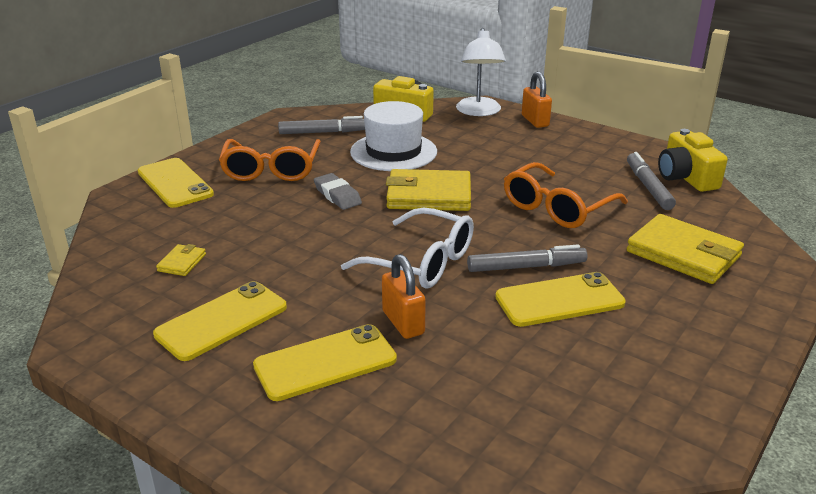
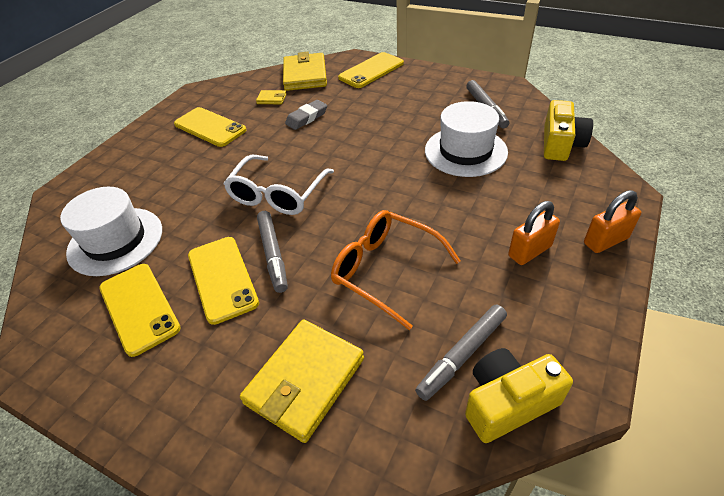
camera: 85 degrees right, 15 degrees up
orange glasses [219,139,321,181] -> none
yellow phone [253,324,397,401] -> yellow phone moved to [99,264,181,357]
grey eraser [314,173,362,210] -> grey eraser moved to [285,100,327,130]
orange padlock [382,254,426,339] -> orange padlock moved to [508,201,560,265]
yellow wallet [386,169,471,211] -> yellow wallet moved to [283,52,327,91]
white lamp [456,28,506,116] -> none
grey marker [627,152,676,210] -> grey marker turned 150 degrees clockwise [415,305,507,401]
none -> white hat [60,187,162,276]

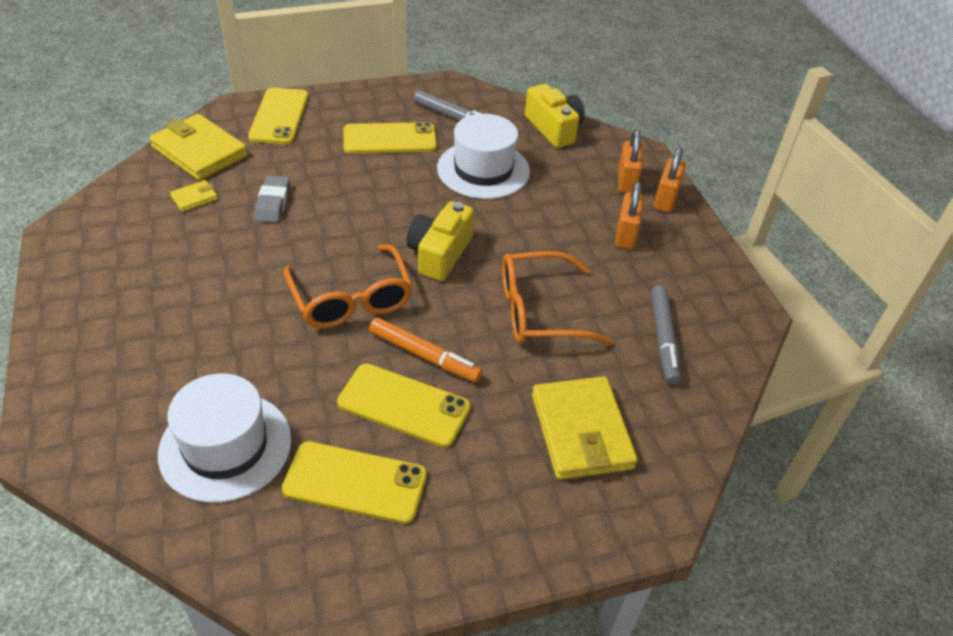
camera: 50 degrees left, 0 degrees up
yellow phone [174,107,246,147] -> yellow phone moved to [343,122,437,154]
white glasses [223,155,334,215] -> orange glasses [284,244,413,328]
grey marker [257,211,288,293] -> orange marker [369,317,483,382]
yellow camera [465,348,573,443] -> yellow camera moved to [407,201,474,281]
none -> orange padlock [618,129,642,193]

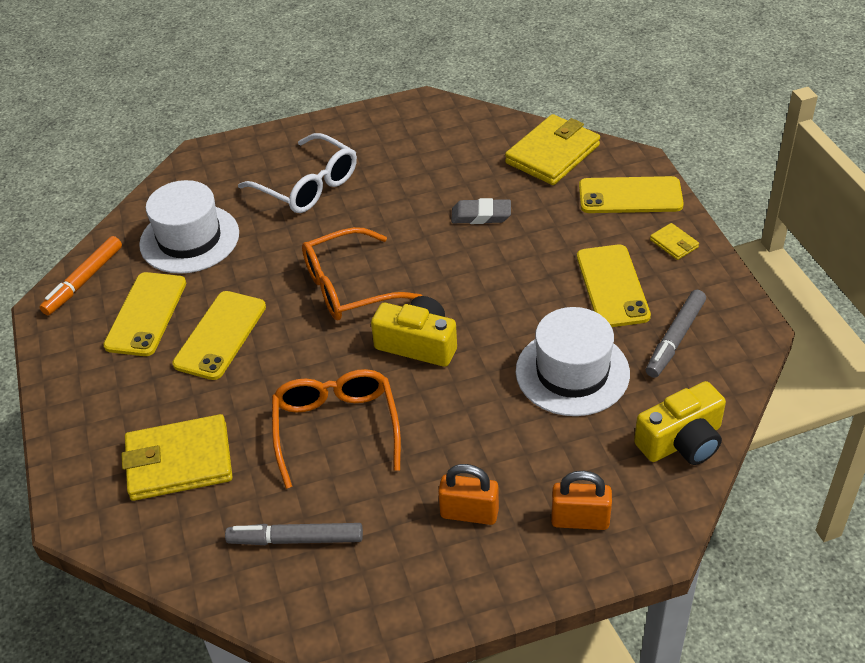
camera: 95 degrees right, 0 degrees up
yellow wallet [170,180,218,212] -> yellow wallet moved to [650,223,699,260]
orange marker [369,317,483,382] -> orange marker moved to [39,236,122,315]
orange padlock [654,147,686,212] -> none
none -> white glasses [238,133,357,213]

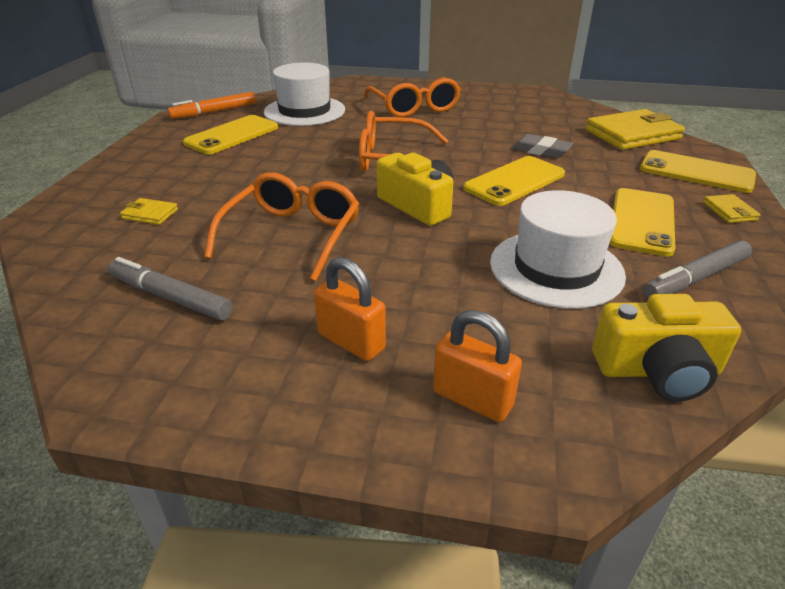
camera: 25 degrees right, 10 degrees down
yellow wallet [121,414,233,501] -> yellow wallet [120,198,178,225], size x0.45
yellow phone [172,291,266,380] -> yellow phone moved to [463,156,565,206]
white glasses [238,133,357,213] -> orange glasses [364,77,461,117]

